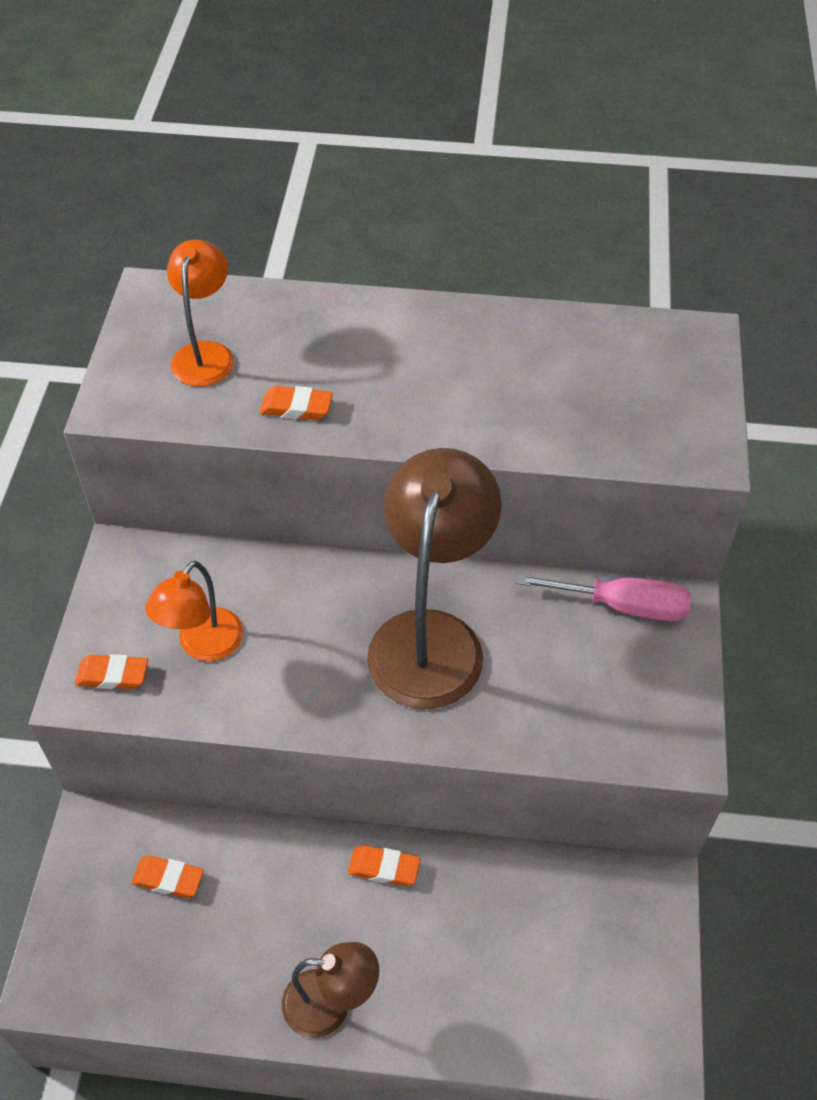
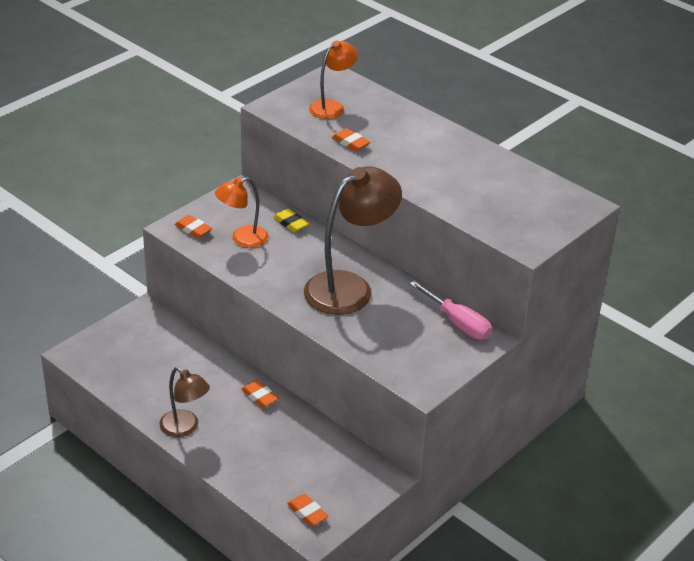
camera: 35 degrees right, 15 degrees down
orange eraser [132,856,204,898] -> orange eraser moved to [287,494,329,526]
none -> yellow eraser [273,208,309,232]

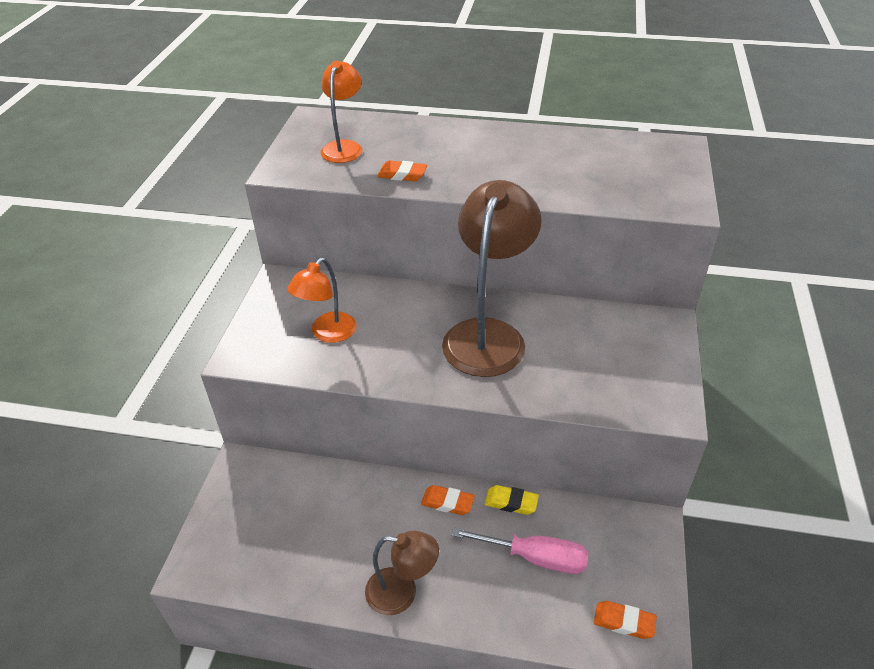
camera: 30 degrees left, 5 degrees up
orange eraser [174,215,212,238] -> none
yellow eraser [273,208,309,232] -> yellow eraser moved to [485,485,539,515]
pink screwdriver [409,281,492,340] -> pink screwdriver moved to [451,527,588,574]

